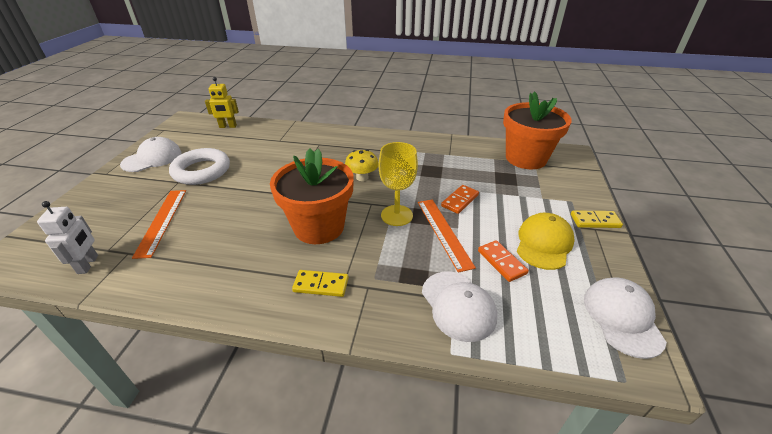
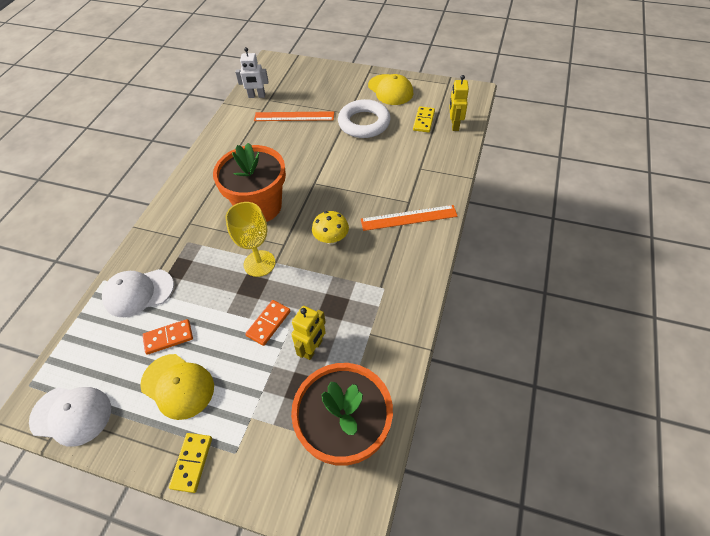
camera: 100 degrees right, 15 degrees up
white cap [120,137,182,172] -> yellow cap [368,74,413,105]
yellow domino [292,270,349,297] -> yellow domino moved to [413,106,435,133]
orange ruler [418,199,476,273] -> orange ruler moved to [361,205,458,231]
orange domino [441,185,479,214] -> orange domino turned 75 degrees clockwise [245,300,290,346]
none -> yellow robot [291,306,326,360]

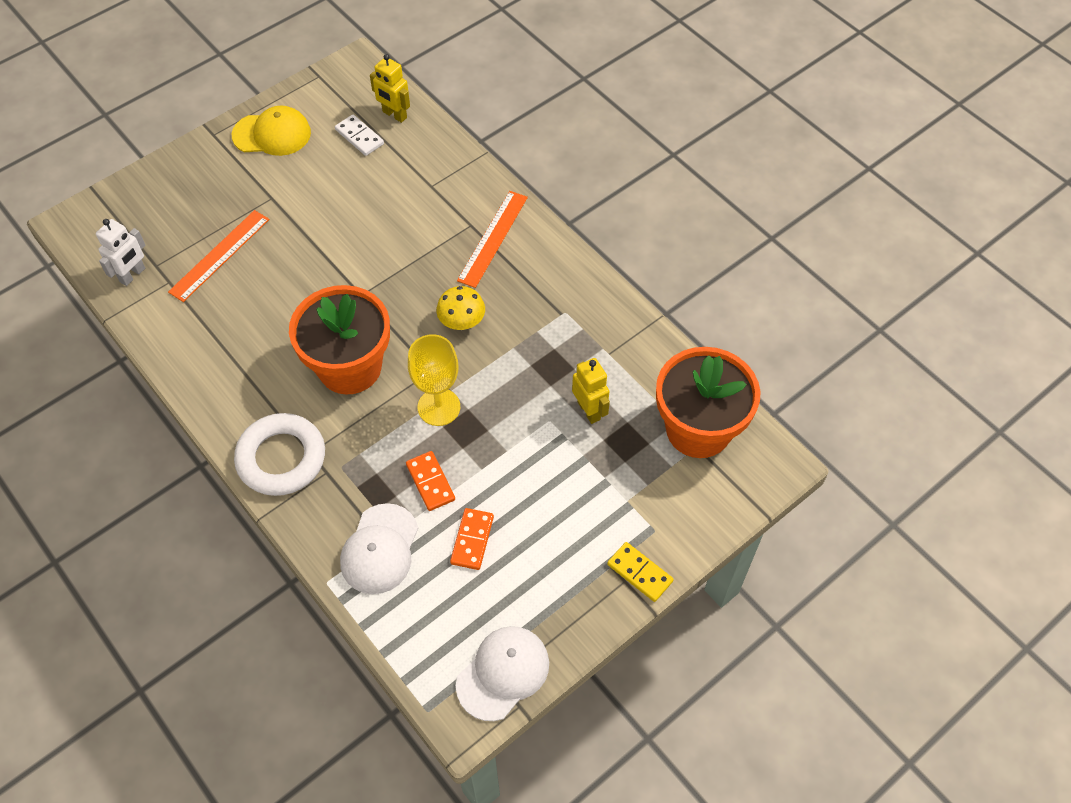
camera: 60 degrees left, 5 degrees up
yellow cap [140,354,214,420] -> none
orange domino [245,300,290,346] -> orange domino moved to [406,451,455,511]
white ring [338,99,391,138] -> white ring moved to [234,413,325,496]
yellow domino [413,106,435,133] -> white domino [335,114,384,156]

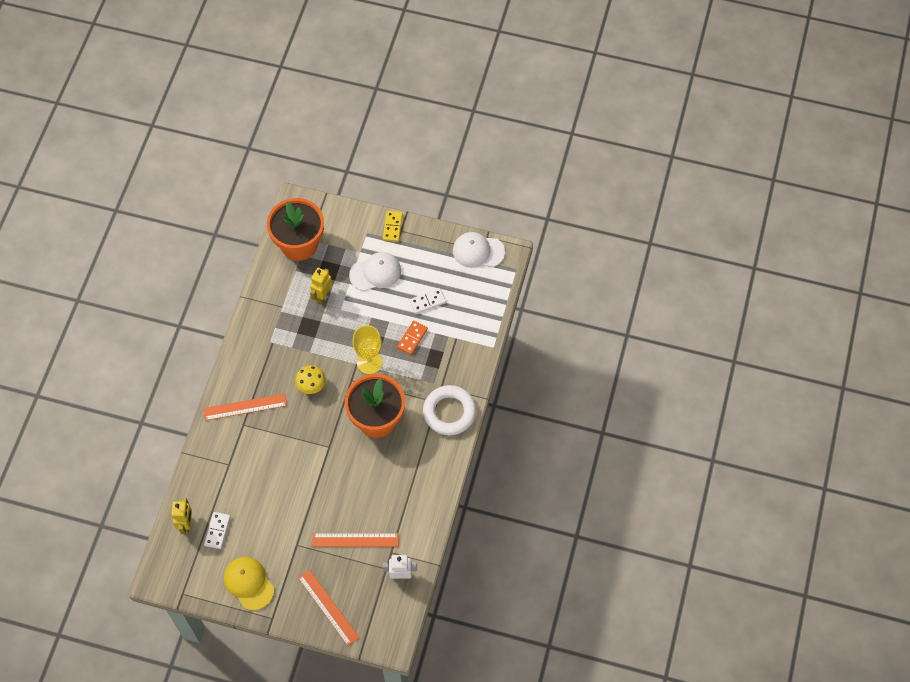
camera: 125 degrees left, 5 degrees up
white cap [340,503,418,594] -> white cap moved to [349,252,401,291]
orange domino [450,508,494,570] -> white domino [410,288,446,314]
none -> orange ruler [298,569,360,646]

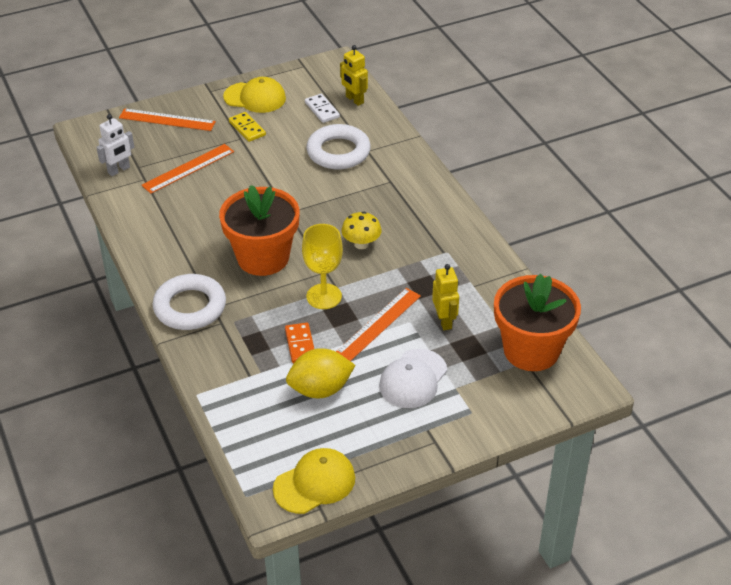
camera: 140 degrees right, 20 degrees down
orange ruler [203,394,287,421] -> orange ruler moved to [336,288,421,361]
yellow domino [383,211,403,242] -> yellow domino moved to [229,112,266,142]
white domino [410,288,446,314] -> yellow lemon [286,348,355,398]
white cap [453,232,505,268] -> yellow cap [273,448,355,514]
none -> white ring [306,124,371,169]

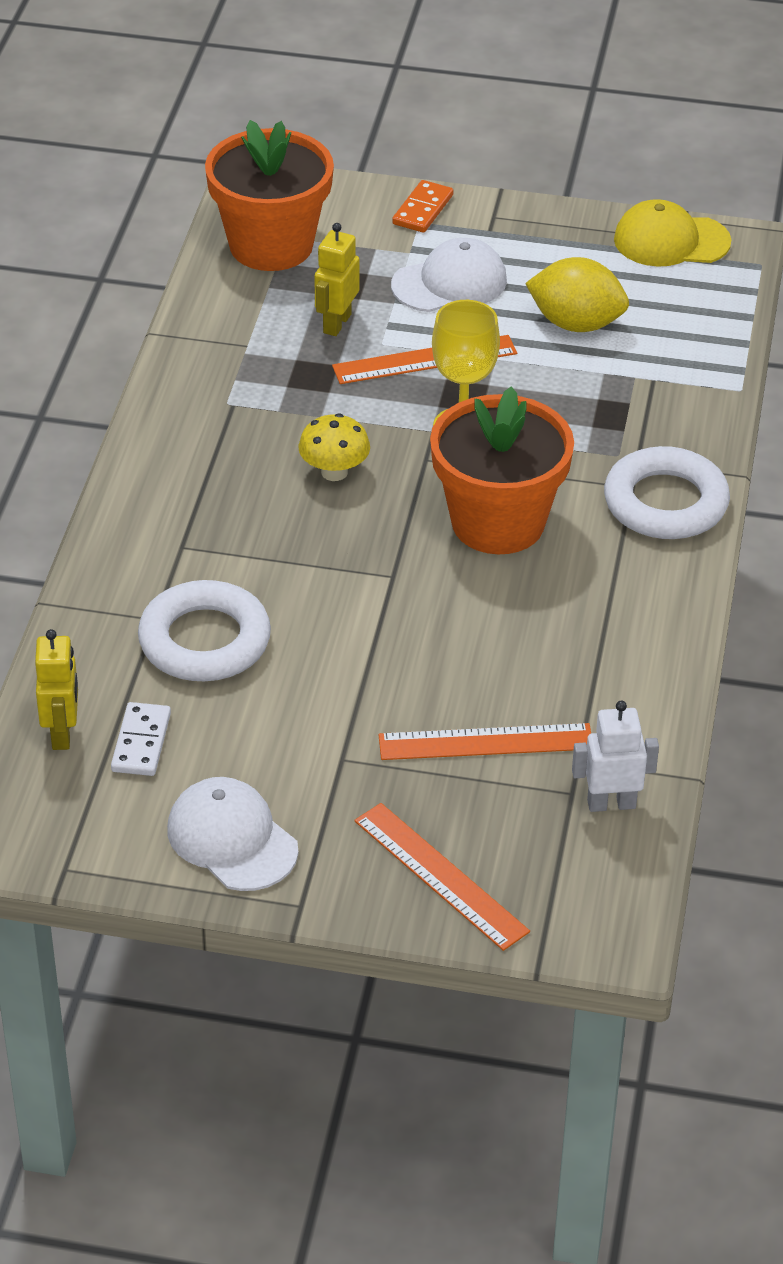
camera: 145 degrees left, 0 degrees up
yellow cap [223,77,286,113] -> white cap [167,777,298,891]
yellow domino [229,112,266,142] -> none
orange domino [285,323,314,363] -> orange domino moved to [392,180,453,233]

